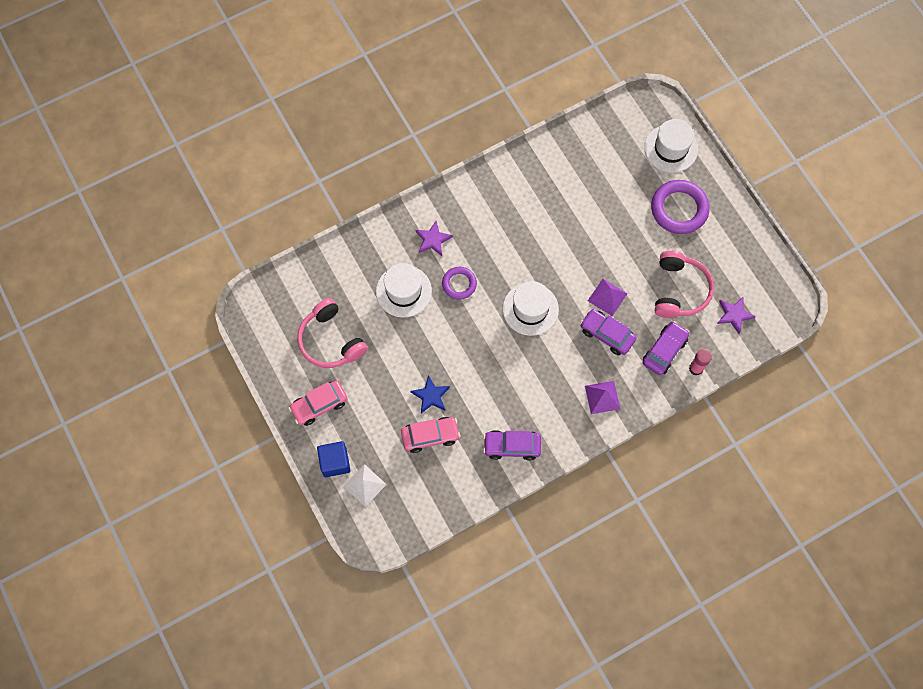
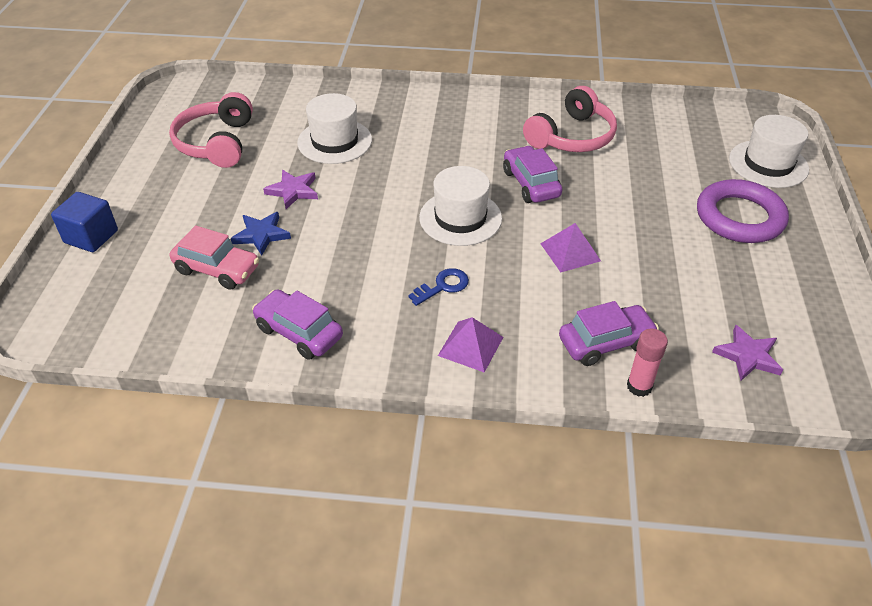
camera: 35 degrees right, 25 degrees down
pink car [289,381,347,426] -> none
white pyramid [343,464,387,507] -> none
purple star [415,221,453,256] -> purple star moved to [263,170,318,209]
purple ring [442,267,477,300] -> none
purple car [580,309,636,355] -> purple car moved to [503,145,562,203]
pink headphones [654,251,714,318] -> pink headphones moved to [523,86,617,152]
none -> blue key [408,268,469,306]

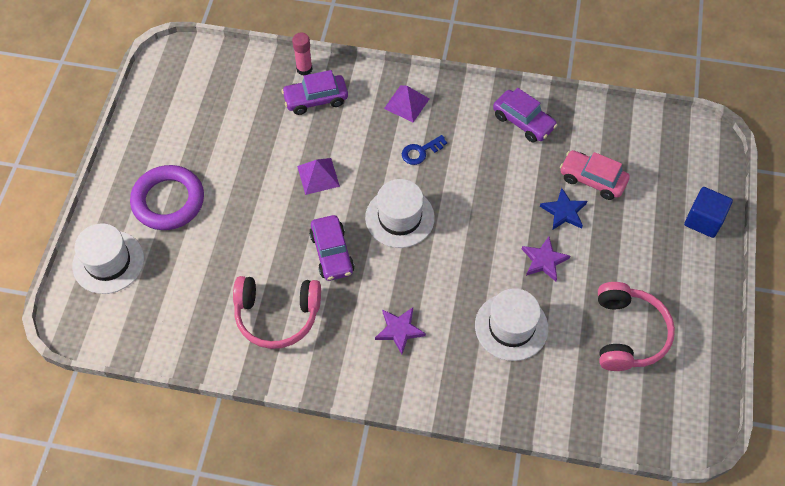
camera: 175 degrees left, 15 degrees up
pink headphones [523,86,617,152] -> pink headphones turned 135 degrees counterclockwise [233,276,321,349]
purple star [712,325,783,381] -> purple star moved to [375,308,426,354]

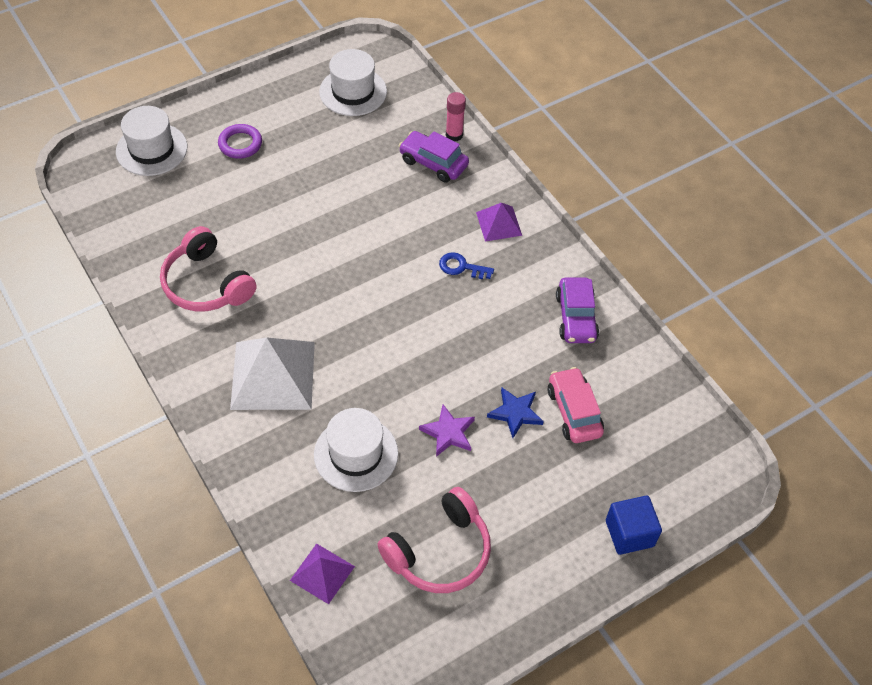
camera: 45 degrees right, 5 degrees down
purple ring [130,165,204,230] -> purple ring [218,124,262,159], size x0.59
purple pyramid [297,158,340,195] -> purple pyramid moved to [290,543,355,604]
purple car [309,215,355,281] -> none
white hat [365,179,435,248] -> white hat moved to [319,49,387,116]
purple star [375,308,426,354] -> white pyramid [230,337,315,410]

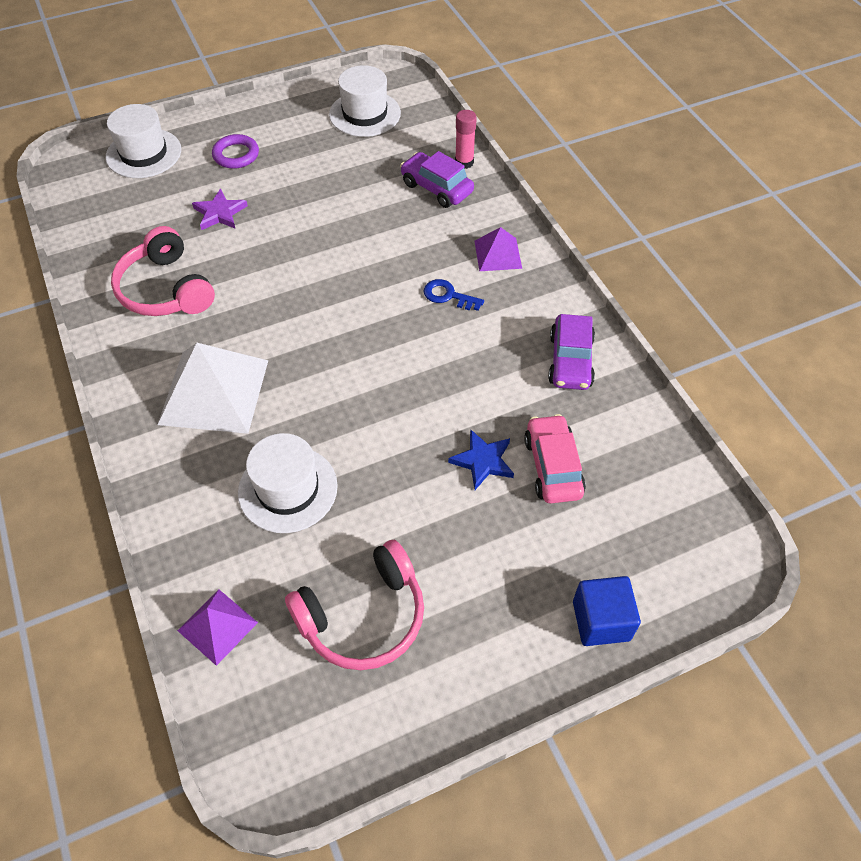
camera: 10 degrees right, 0 degrees up
purple star [419,404,475,457] -> purple star moved to [192,189,248,230]

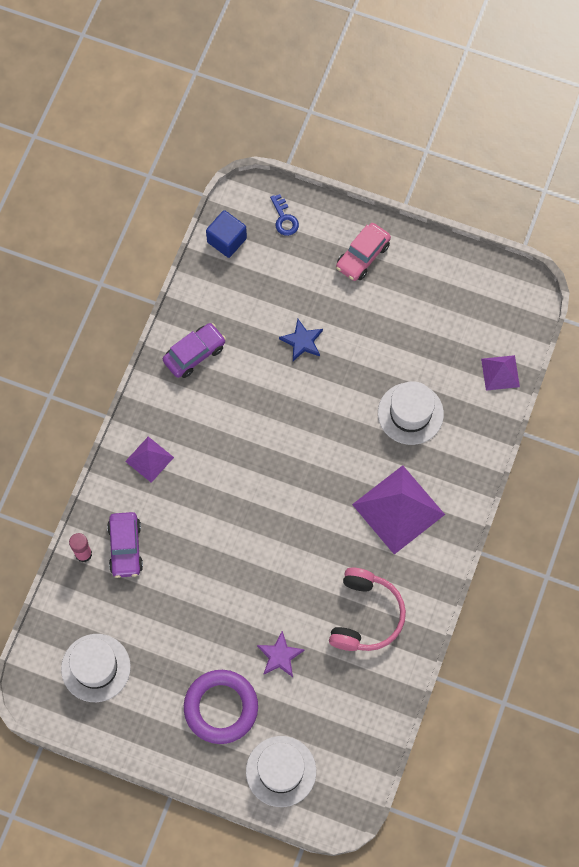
camera: 135 degrees left, 15 degrees up
white pyramid [158,343,268,434] -> purple pyramid [352,465,445,555]
purple ring [212,134,259,169] -> purple ring [184,670,258,744], size x1.71
pink headphones [285,540,424,670] -> none
blue key [424,279,484,311] -> blue key moved to [270,194,299,236]
pink car [524,414,586,503] -> pink car moved to [336,223,391,281]
blue cube [573,576,641,646] -> blue cube moved to [206,210,247,258]

